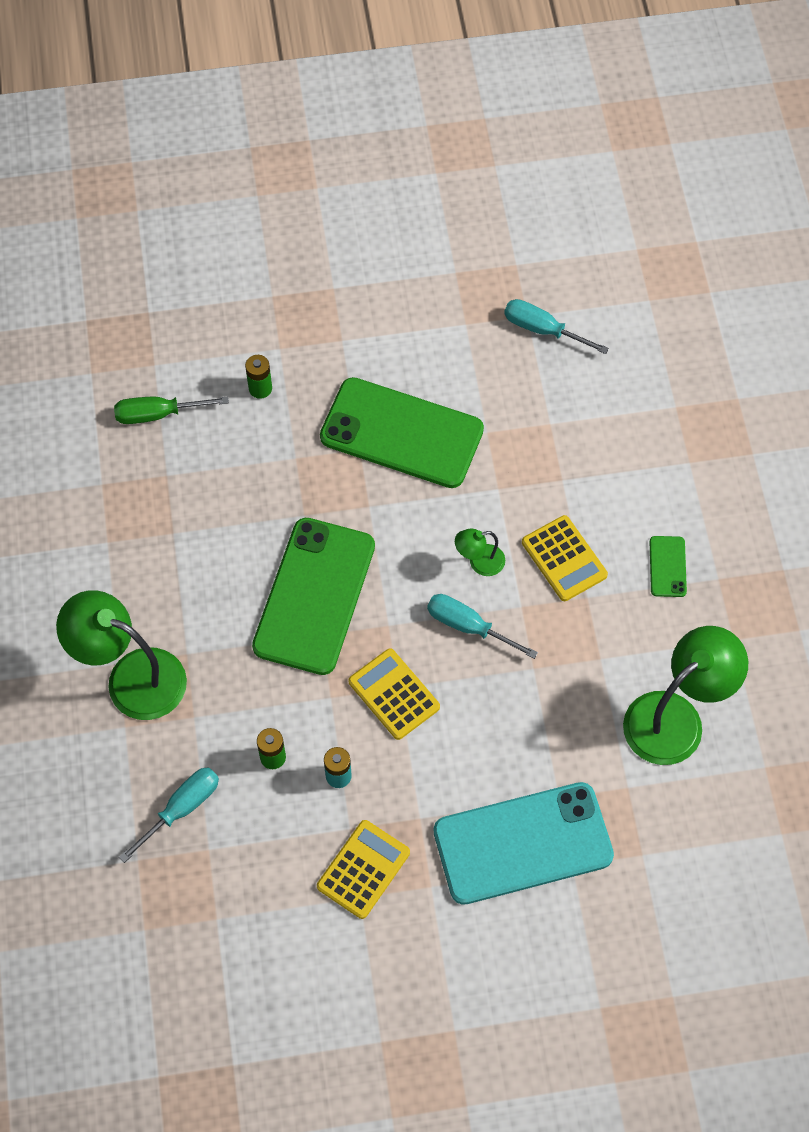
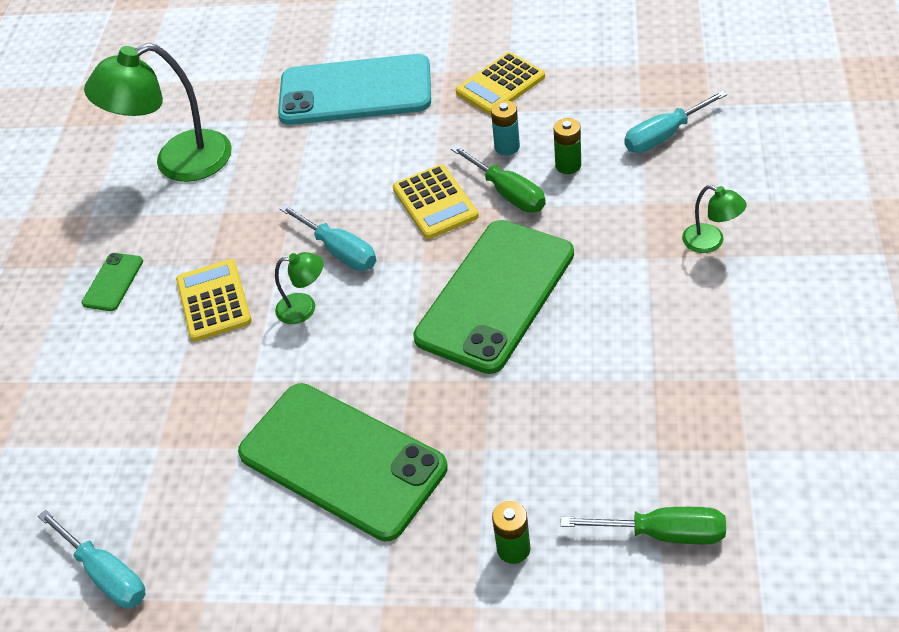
camera: 160 degrees left, 15 degrees down
green lamp [56,590,187,720] -> green lamp [682,185,747,253], size x0.47
none -> green screwdriver [451,145,546,213]

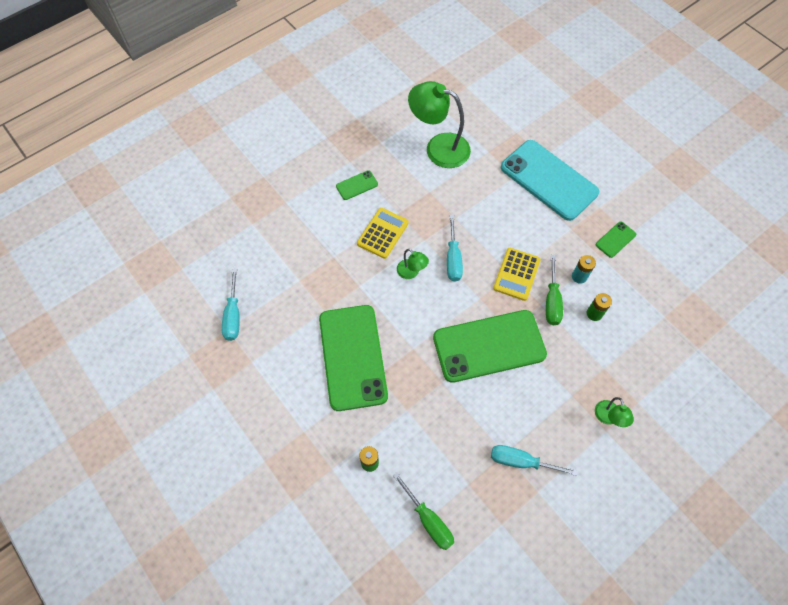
camera: 40 degrees right, 15 degrees up
yellow calculator [456,52,545,115] -> green phone [596,222,636,258]
turquoise screwdriver [624,91,727,153] -> turquoise screwdriver moved to [491,445,578,476]

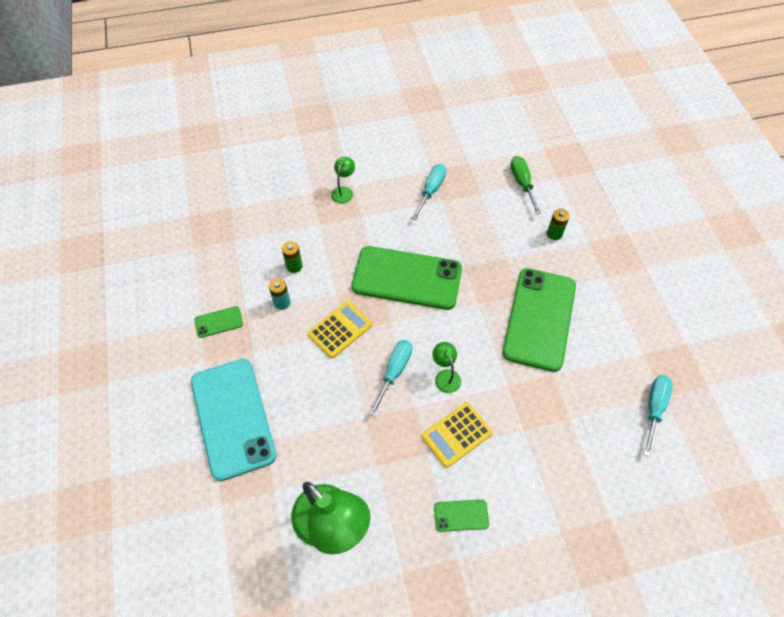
camera: 155 degrees left, 5 degrees down
turquoise screwdriver [491,445,578,476] -> turquoise screwdriver turned 105 degrees counterclockwise [412,164,446,220]
green screwdriver [546,255,563,325] -> none

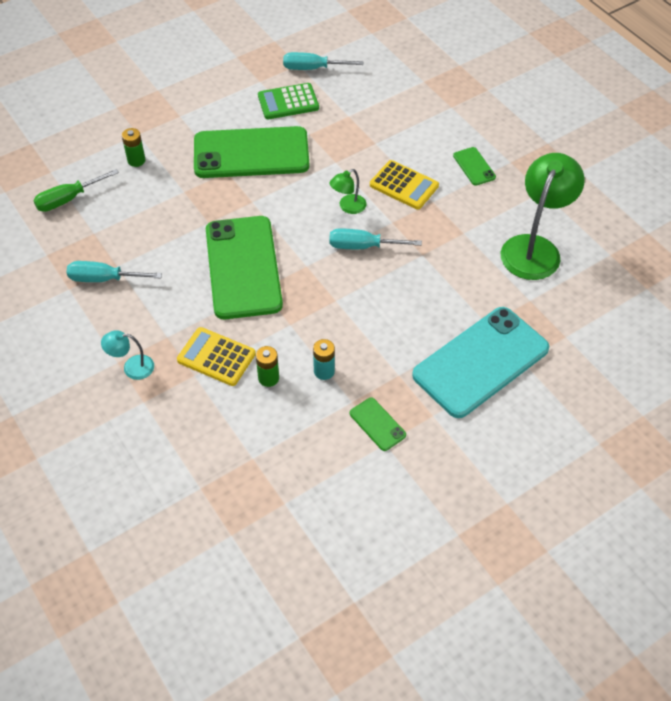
camera: 110 degrees left, 5 degrees down
yellow calculator [308,301,372,358] -> yellow calculator moved to [177,327,256,386]
green lamp [331,157,355,204] -> turquoise lamp [101,330,154,380]
none -> green calculator [258,83,319,119]

